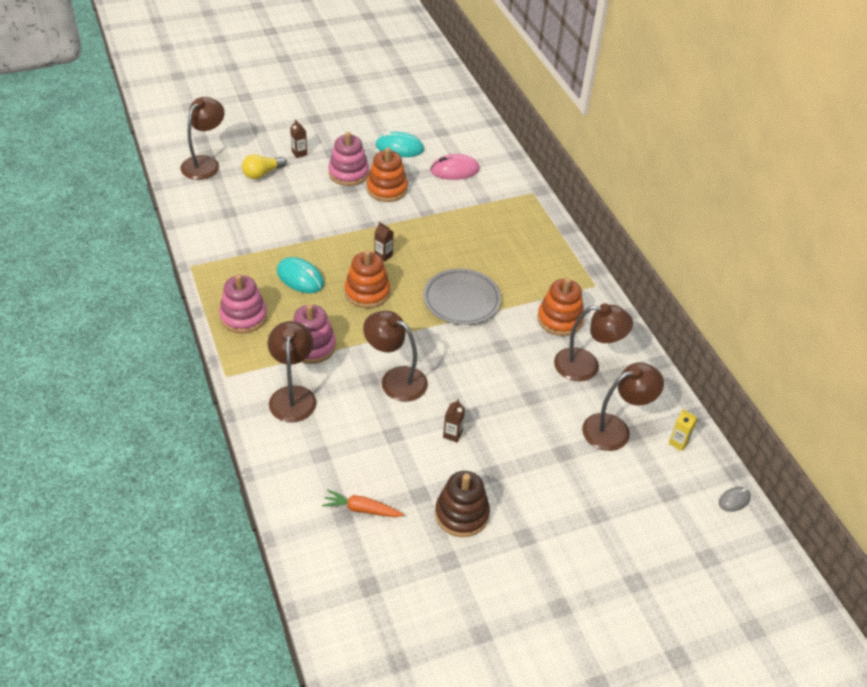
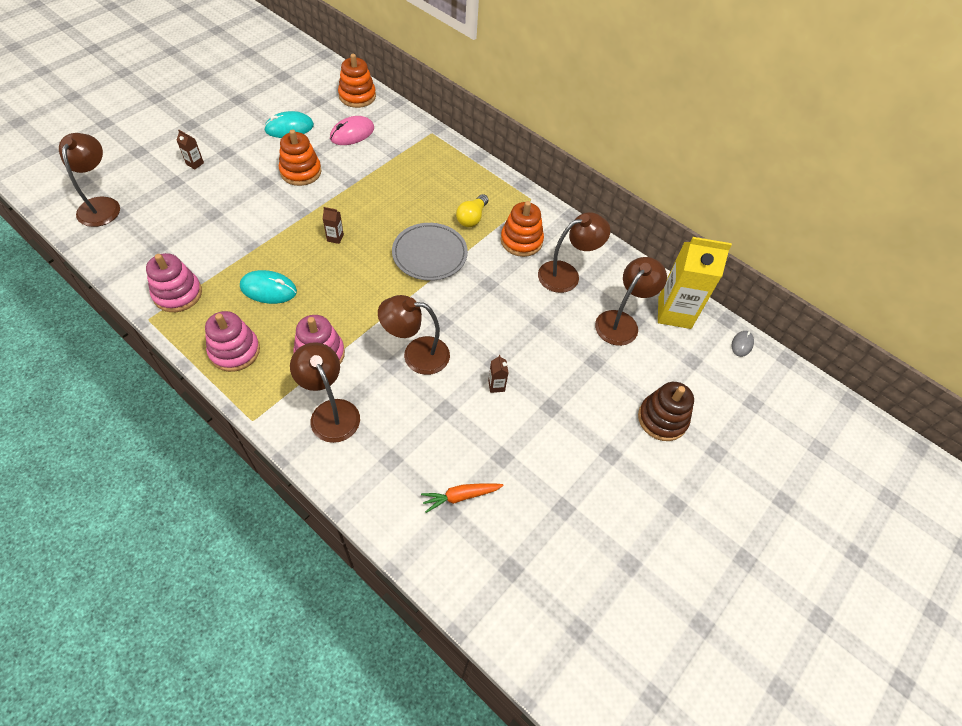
camera: 30 degrees left, 10 degrees up
yellow light bulb [242,154,287,179] -> yellow light bulb moved to [456,194,488,227]
pink stacking toy [328,132,369,186] -> pink stacking toy moved to [146,253,202,312]
orange stacking toy [345,250,390,308] -> orange stacking toy moved to [338,54,376,108]
brown stacking toy [435,471,490,537] -> brown stacking toy moved to [638,382,694,441]
yellow carton [669,410,698,451] -> yellow carton [658,237,732,329], size x2.49

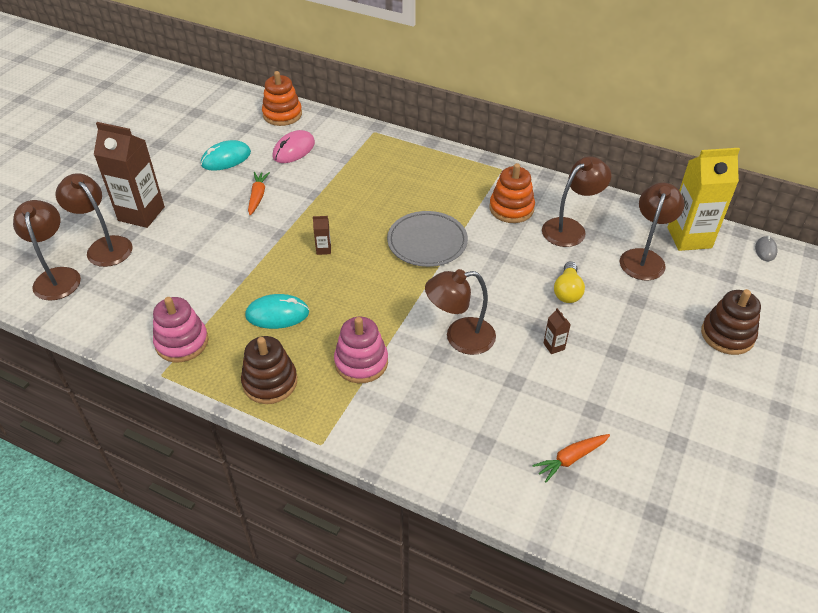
camera: 10 degrees left, 10 degrees down
brown carton [177,130,204,169] -> brown carton [94,122,165,228], size x2.49
pink stacking toy [205,311,260,372] -> brown stacking toy [241,336,297,404]
orange stacking toy [279,129,322,186] -> orange carrot [248,172,270,216]
brown lamp [290,342,360,443] -> brown lamp moved to [55,173,133,267]
yellow light bulb [456,194,488,227] -> yellow light bulb moved to [554,262,585,303]

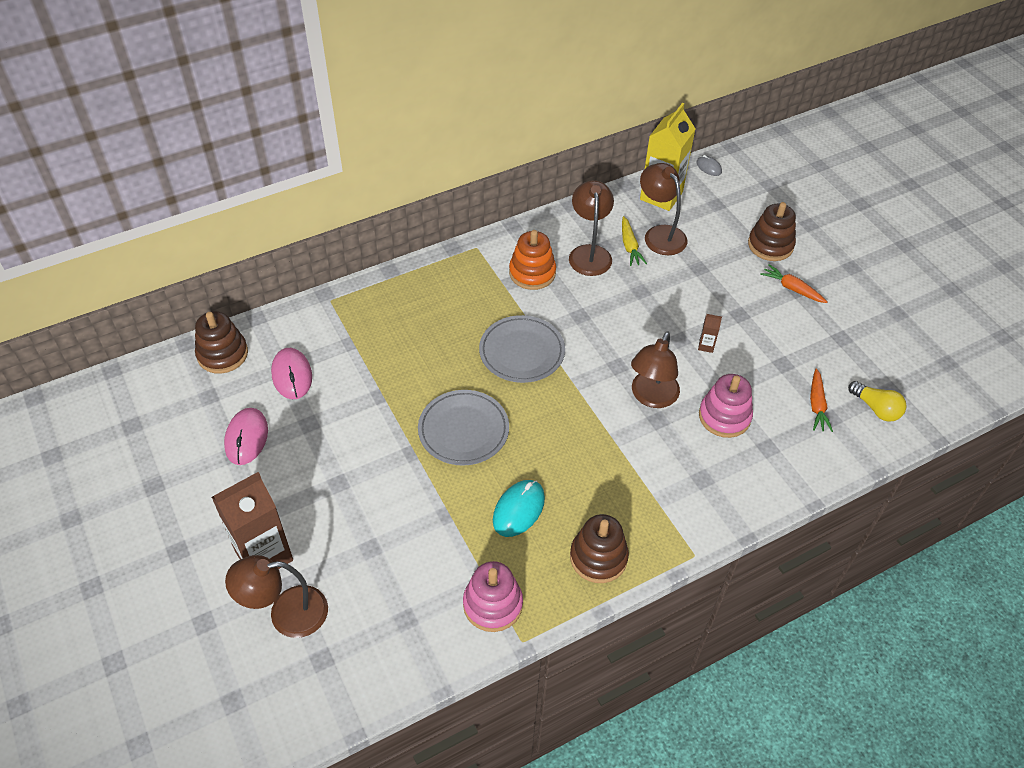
camera: 55 degrees left, 5 degrees up
brown lamp [13,200,81,301] -> none
turquoise mouse [201,140,251,171] -> pink mouse [224,408,268,465]
orange carrot [248,172,270,216] -> orange carrot moved to [760,264,827,303]
orange stacking toy [262,71,302,126] -> brown stacking toy [195,311,248,374]
brown carton [313,216,331,255] -> grey plate [418,390,509,466]
pink stacking toy [334,317,388,383] -> pink stacking toy moved to [699,374,753,438]
yellow light bulb [554,262,585,303] -> yellow light bulb moved to [848,381,907,422]
none -> yellow carrot [622,216,647,266]

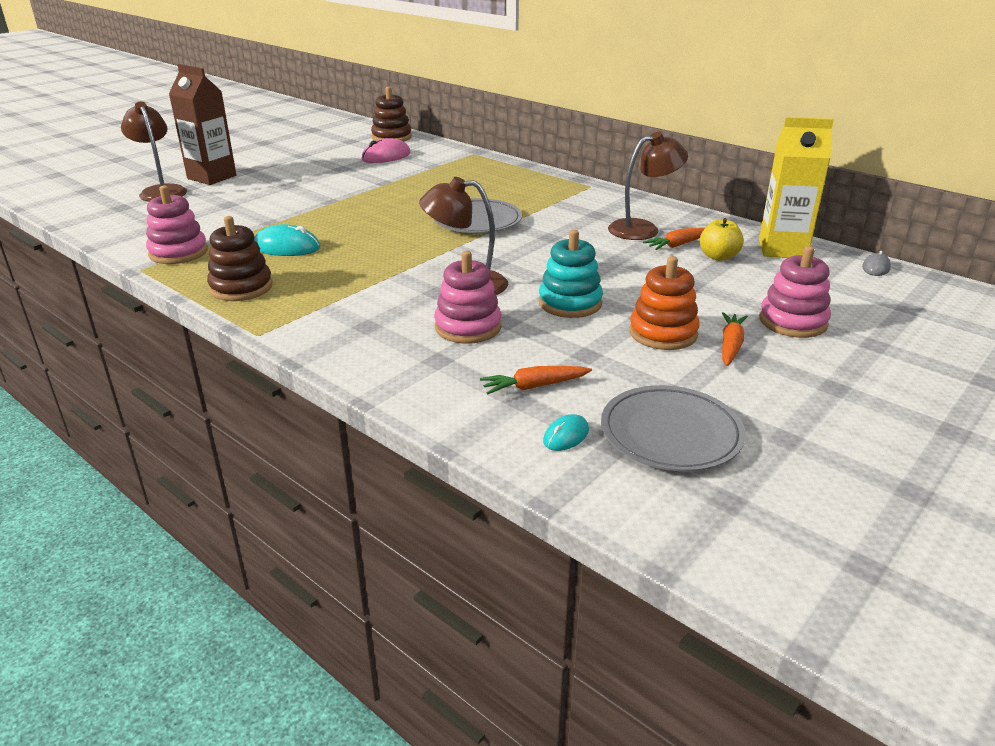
camera: 70 degrees right, 20 degrees down
pink mouse [224,408,268,465] -> none
grey plate [418,390,509,466] -> grey plate moved to [601,385,746,471]
orange stacking toy [509,230,556,290] -> orange stacking toy moved to [629,256,700,350]
yellow carrot [622,216,647,266] -> orange carrot [643,227,706,250]
brown lamp [640,163,687,255] -> yellow apple [700,218,744,261]
brown carton [698,314,722,353] -> turquoise stacking toy [539,230,603,318]
brown stacking toy [748,202,796,261] -> pink stacking toy [759,246,831,338]
yellow light bulb [848,381,907,422] -> turquoise mouse [543,414,589,451]

